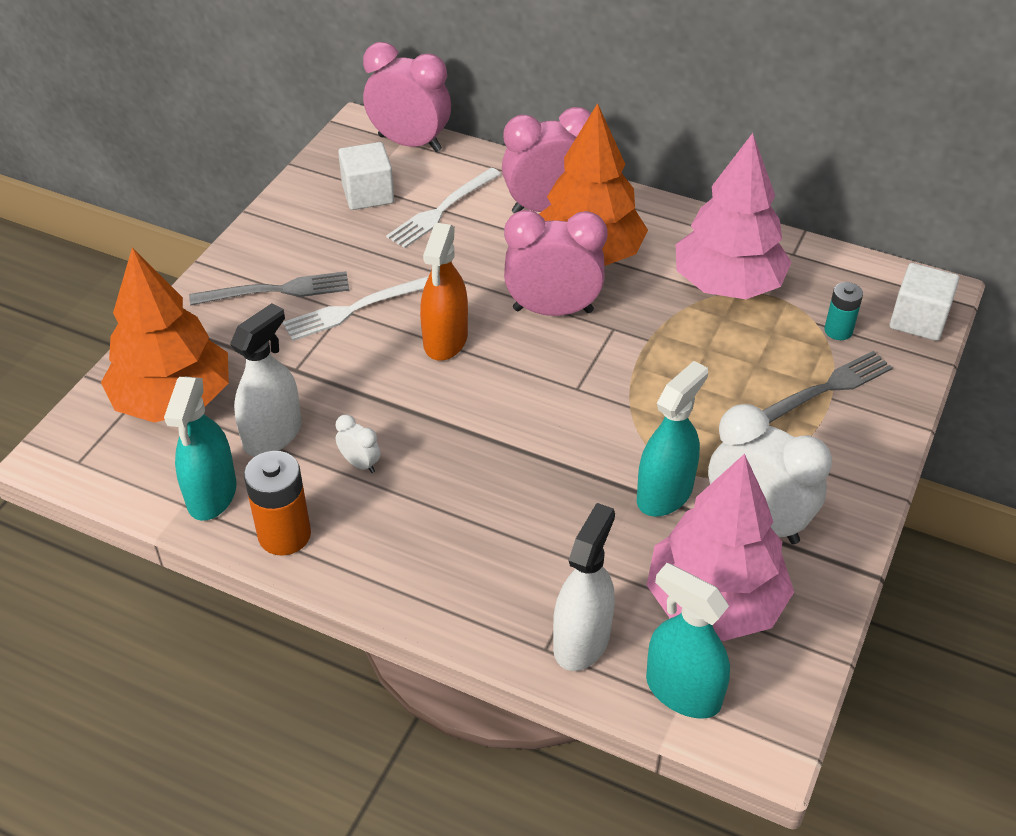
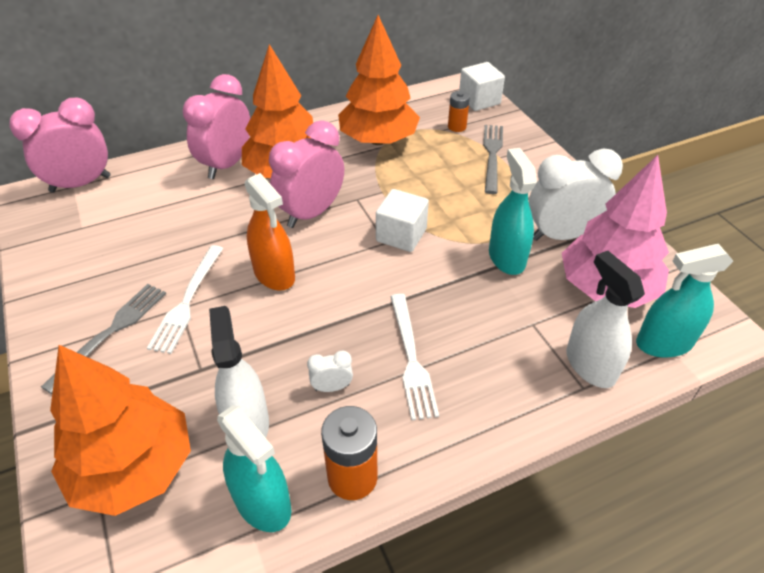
camera: 50 degrees left, 0 degrees up
white cube [338,142,394,210] -> white cube moved to [376,189,429,252]
white fork [386,168,501,248] -> white fork moved to [390,294,439,420]
pink tree [676,133,792,299] -> orange tree [338,15,420,145]
turquoise battery [824,282,863,340] -> orange battery [448,91,470,132]

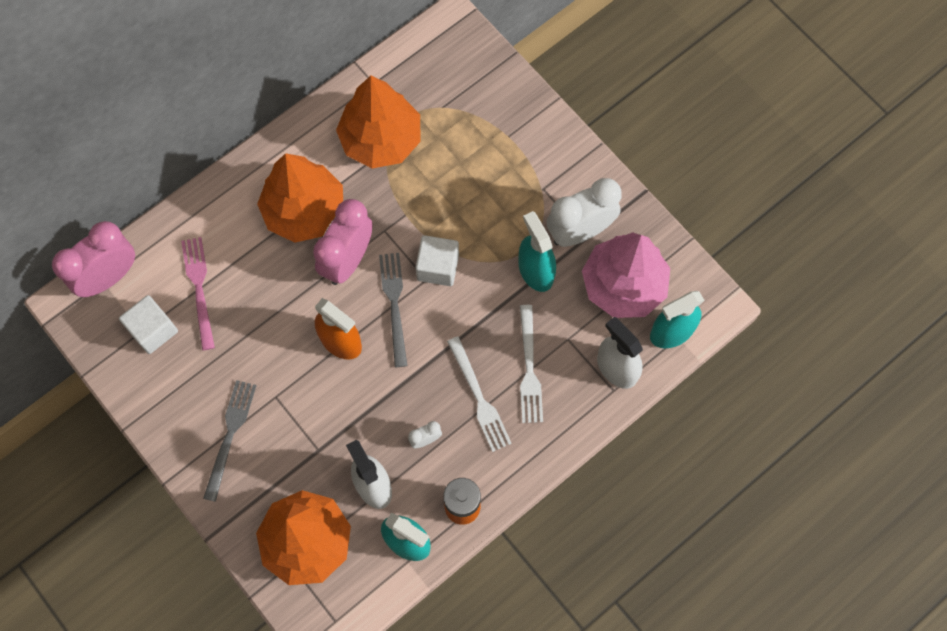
camera: 15 degrees left, 25 degrees up
white fork [147,245,223,354] -> white fork moved to [520,305,543,423]
pink clock [183,74,250,179] -> none
orange battery [448,91,470,132] -> none
white cube [459,62,505,111] -> white cube moved to [119,295,178,354]
grey fork [483,125,503,194] -> grey fork moved to [379,253,407,367]
none -> pink fork [181,237,215,350]

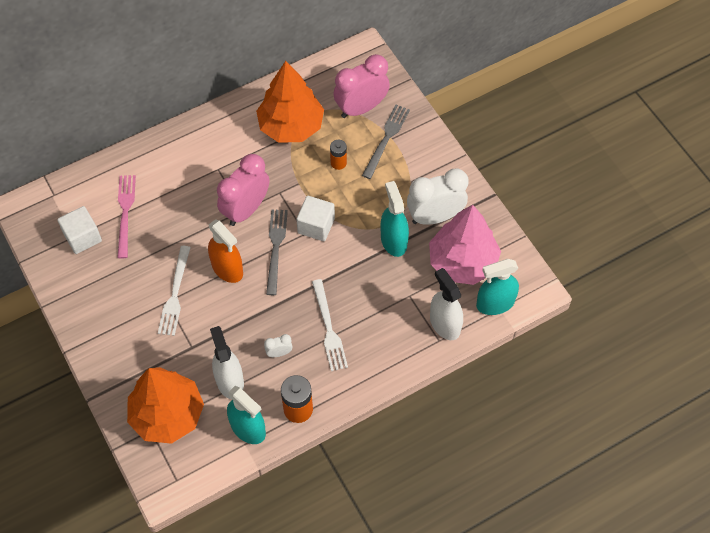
camera: 10 degrees right, 10 degrees down
pink clock [52,221,135,297] -> pink clock moved to [333,54,390,118]
grey fork [203,380,257,502] -> grey fork moved to [362,105,410,179]
orange tree [257,153,343,243] -> none
white fork [520,305,543,423] -> white fork moved to [158,246,191,336]
none -> orange battery [330,140,347,170]

